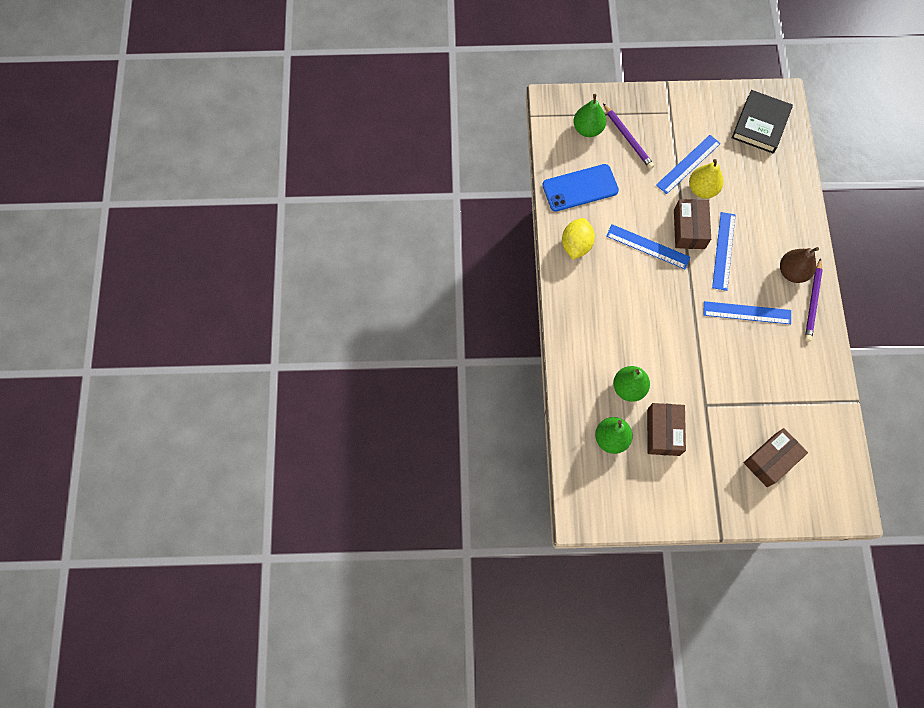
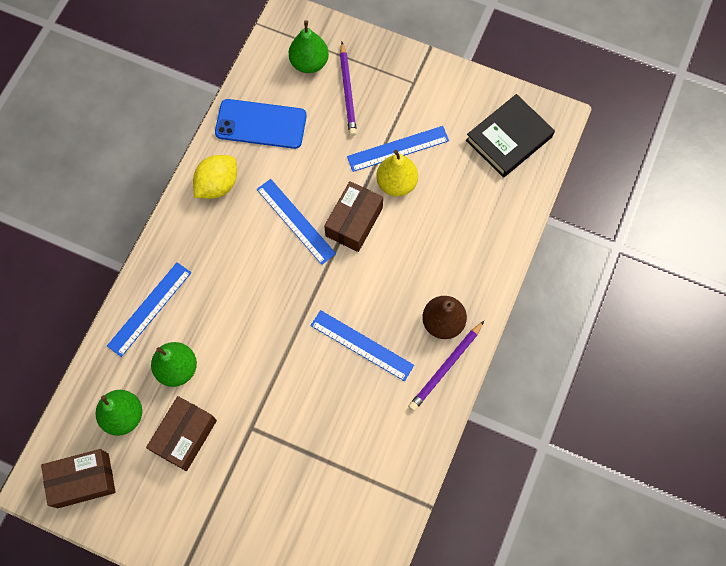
camera: 25 degrees right, 0 degrees up
blue ruler [712,212,735,291] -> blue ruler moved to [107,262,191,357]
brown box [744,428,808,487] -> brown box moved to [41,449,116,508]

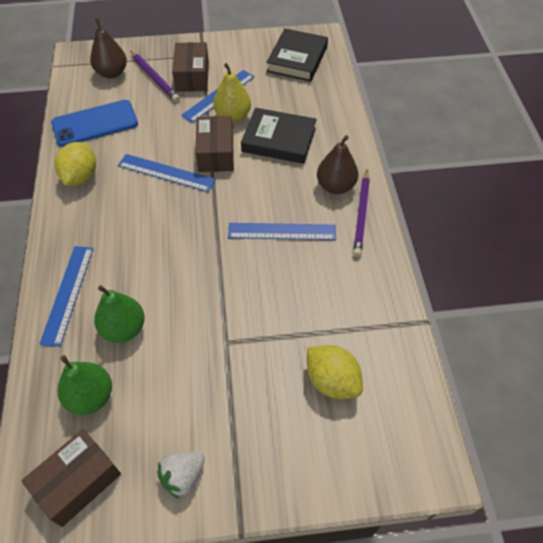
camera: 30 degrees left, 15 degrees down
brown box [146,396,217,471] -> brown box moved to [172,42,209,92]
green pear [289,20,329,73] -> brown pear [90,18,127,79]
none -> white strawberry [157,451,205,499]
none -> black book [241,108,317,164]
none -> yellow lemon [307,345,363,399]

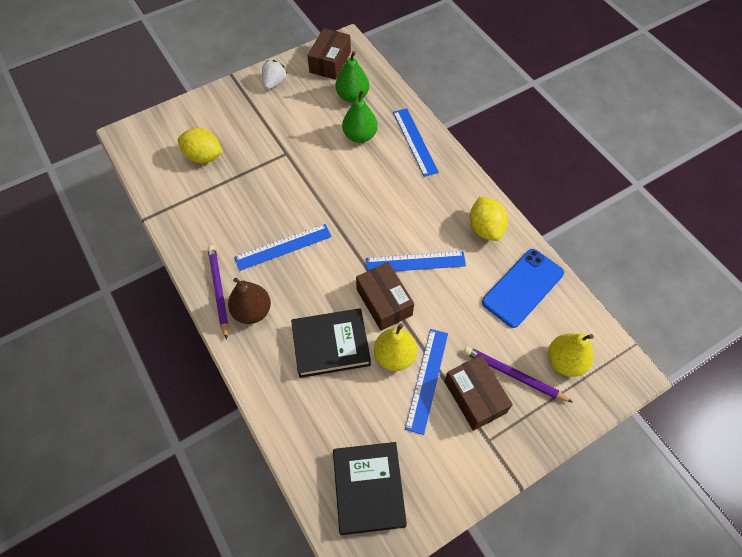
camera: 155 degrees right, 5 degrees up
brown pear [90,18,127,79] -> yellow pear [548,333,594,377]

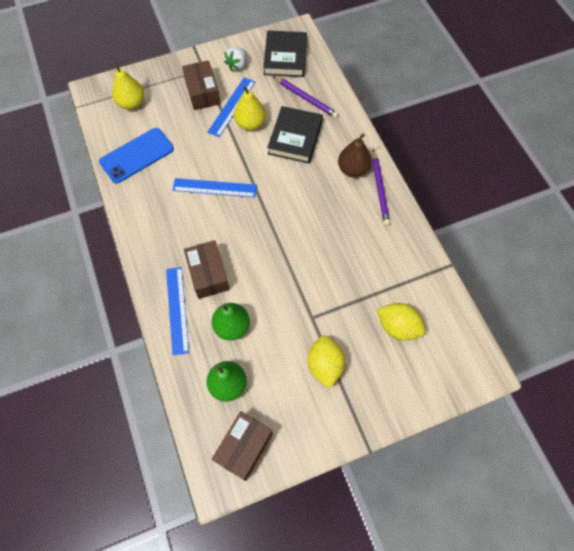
camera: 170 degrees left, 5 degrees up
blue ruler [234,224,332,271] -> none
white strawberry [262,60,287,90] -> white strawberry moved to [224,47,247,71]
black book [291,308,371,378] -> black book turned 75 degrees counterclockwise [267,106,323,164]
brown box [356,262,414,331] -> brown box moved to [184,240,230,299]
purple pencil [464,346,573,403] -> purple pencil moved to [273,76,339,118]
yellow lemon [470,197,508,241] -> yellow lemon moved to [308,336,345,389]

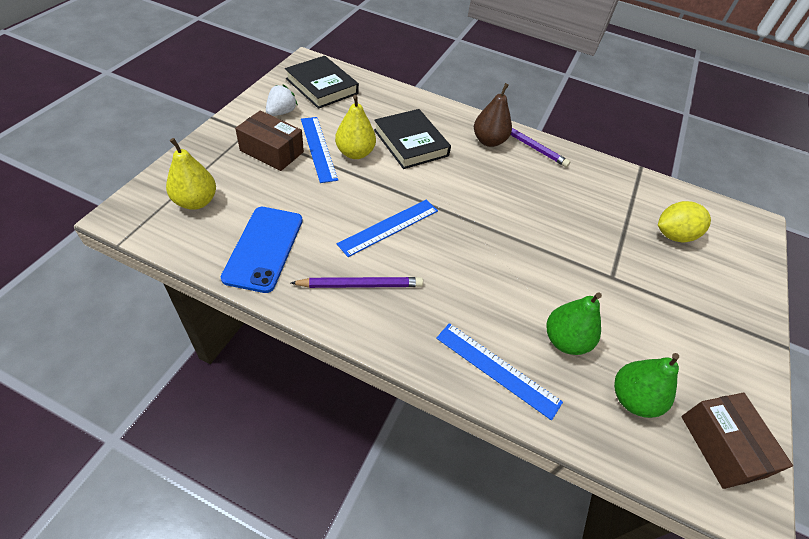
camera: 50 degrees left, 15 degrees down
brown box [184,240,230,299] -> none
white strawberry [224,47,247,71] -> white strawberry turned 135 degrees counterclockwise [266,85,298,116]
purple pencil [273,76,339,118] -> purple pencil moved to [291,277,423,288]
yellow lemon [308,336,345,389] -> none

